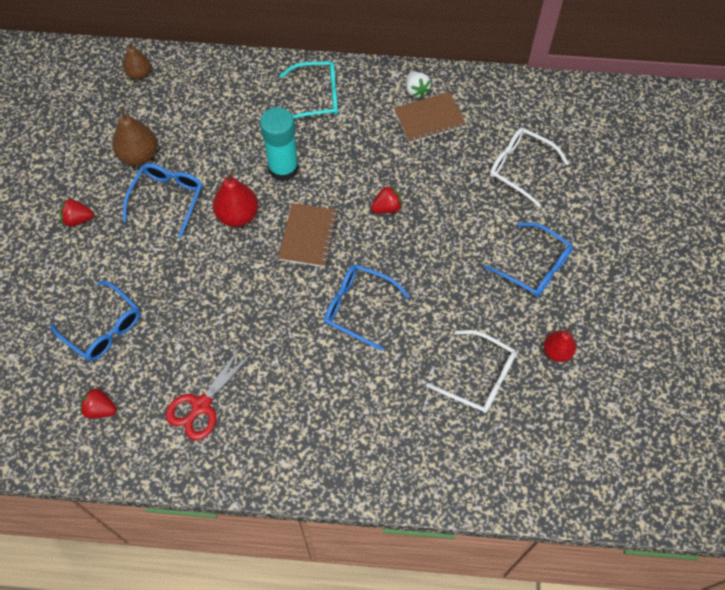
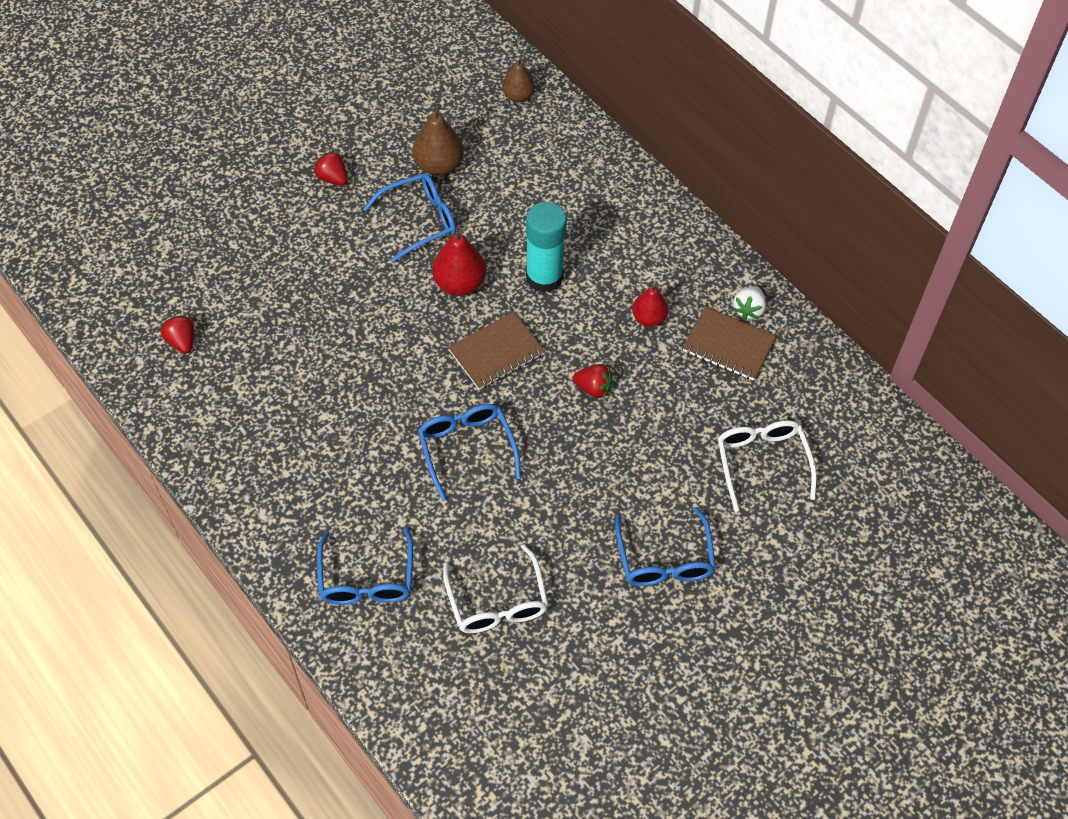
camera: 45 degrees right, 5 degrees down
blue glasses [50,281,140,361] -> blue glasses moved to [317,528,413,605]
red scissors [166,346,253,440] -> none
turquoise glasses [279,61,338,119] -> none
red pear [544,328,576,362] -> red pear moved to [632,282,668,327]

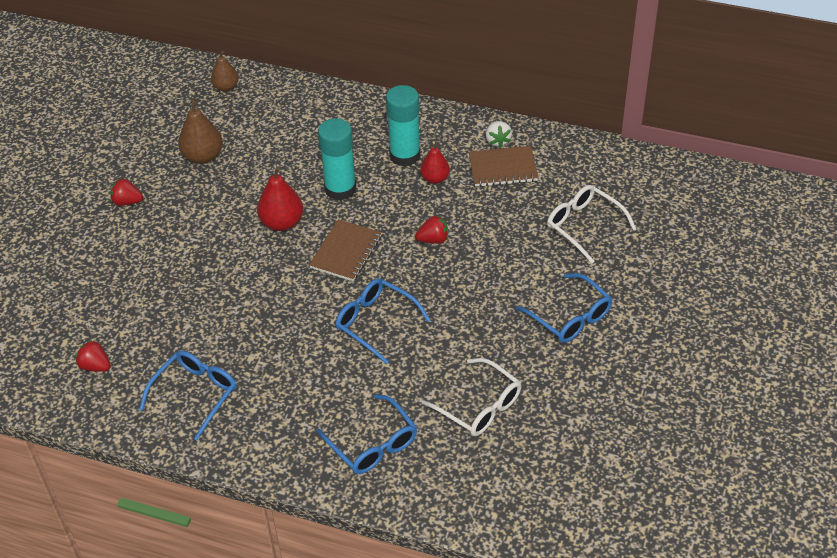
camera: 30 degrees left, 10 degrees down
blue glasses [364,173,456,262] -> blue glasses moved to [139,351,237,440]
none -> turquoise glue stick [386,85,421,167]

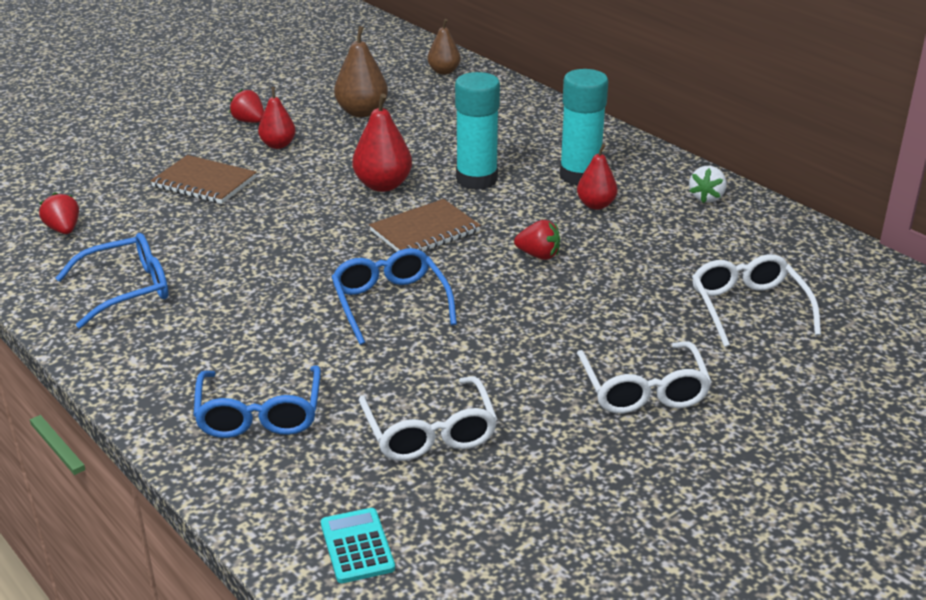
camera: 30 degrees right, 15 degrees down
brown notebook [469,146,538,187] -> brown notebook moved to [151,155,257,204]
blue glasses [516,273,612,343] -> white glasses [577,341,712,413]
none -> red pear [258,87,296,149]
none -> turquoise calculator [321,508,395,583]

